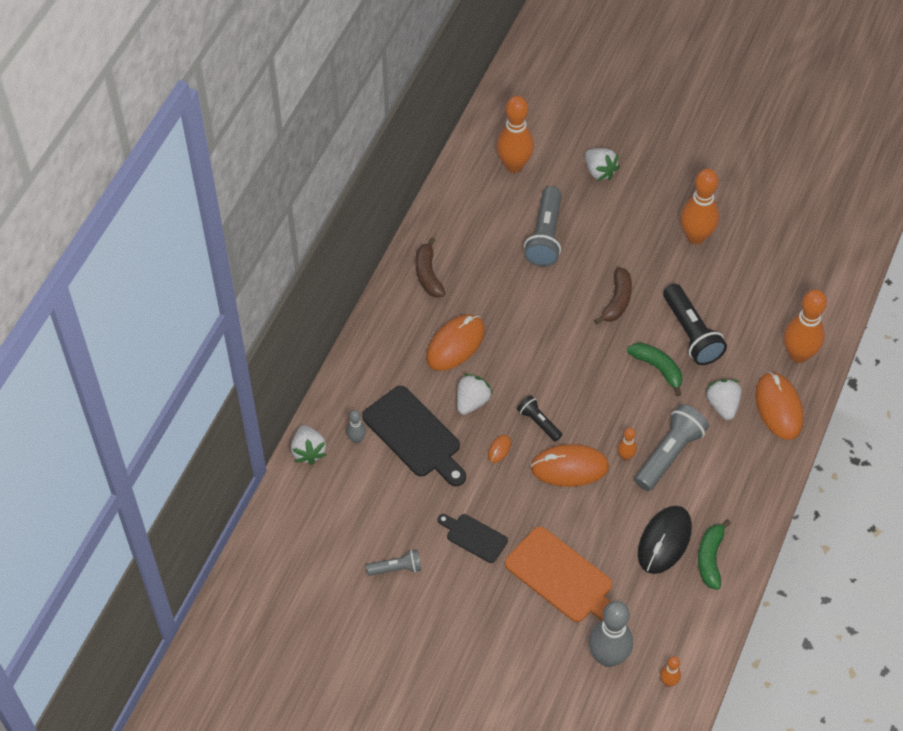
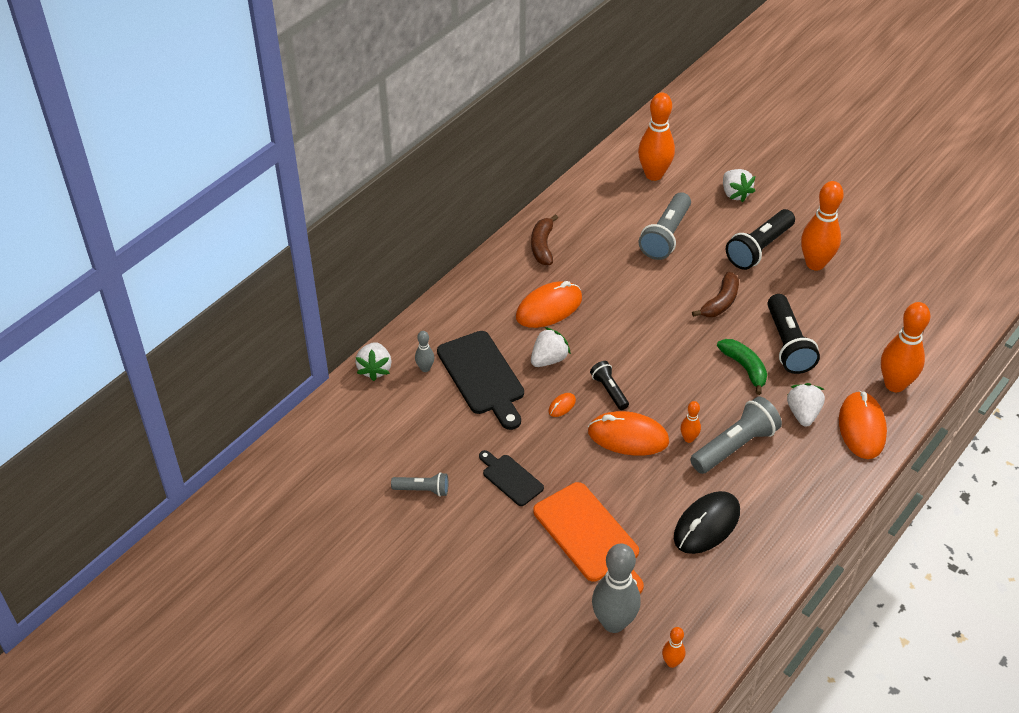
camera: 15 degrees right, 10 degrees down
green banana [698,519,731,590] -> none
none -> black flashlight [726,209,795,270]

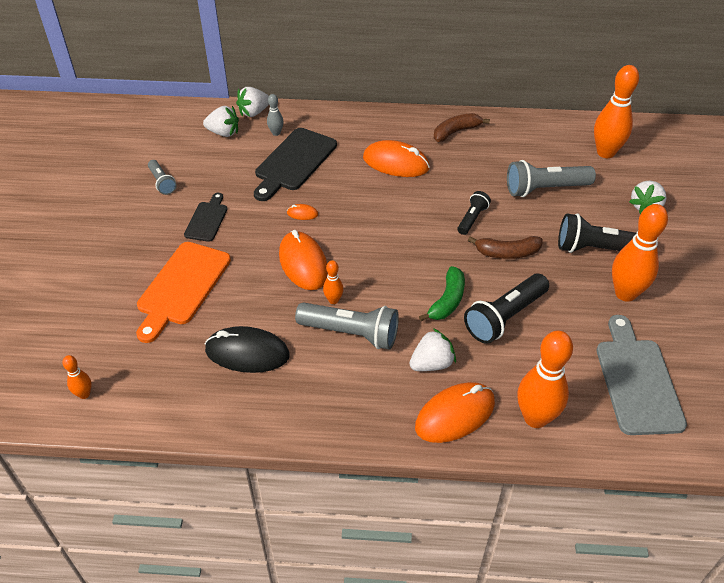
camera: 55 degrees right, 0 degrees up
white strawberry [531,327,571,367] -> white strawberry moved to [203,106,239,137]
black flashlight [590,361,629,410] -> black flashlight moved to [457,191,491,235]
grey bowling pin [592,544,641,633] -> none
none -> grey cutting board [597,315,687,435]

